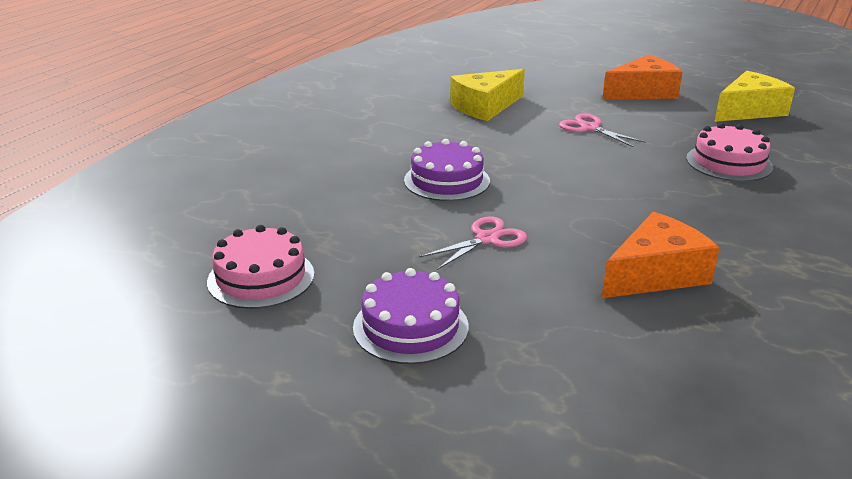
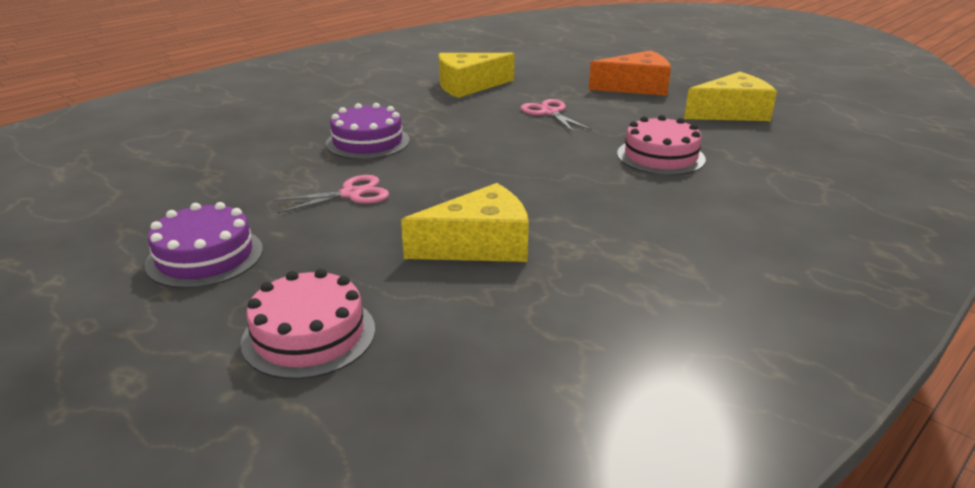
camera: 15 degrees right, 0 degrees up
pink cake [207,225,314,309] -> pink cake moved to [241,269,375,379]
orange cheese [602,212,720,298] -> yellow cheese [401,183,529,262]

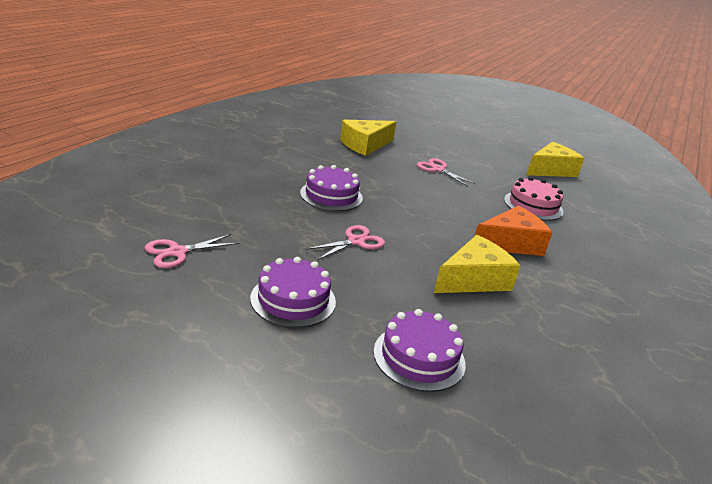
camera: 20 degrees left, 0 degrees up
pink cake [241,269,375,379] -> purple cake [373,309,466,392]
orange cheese [589,50,671,96] -> orange cheese moved to [474,206,552,256]
none -> pink scissors [145,234,240,268]

